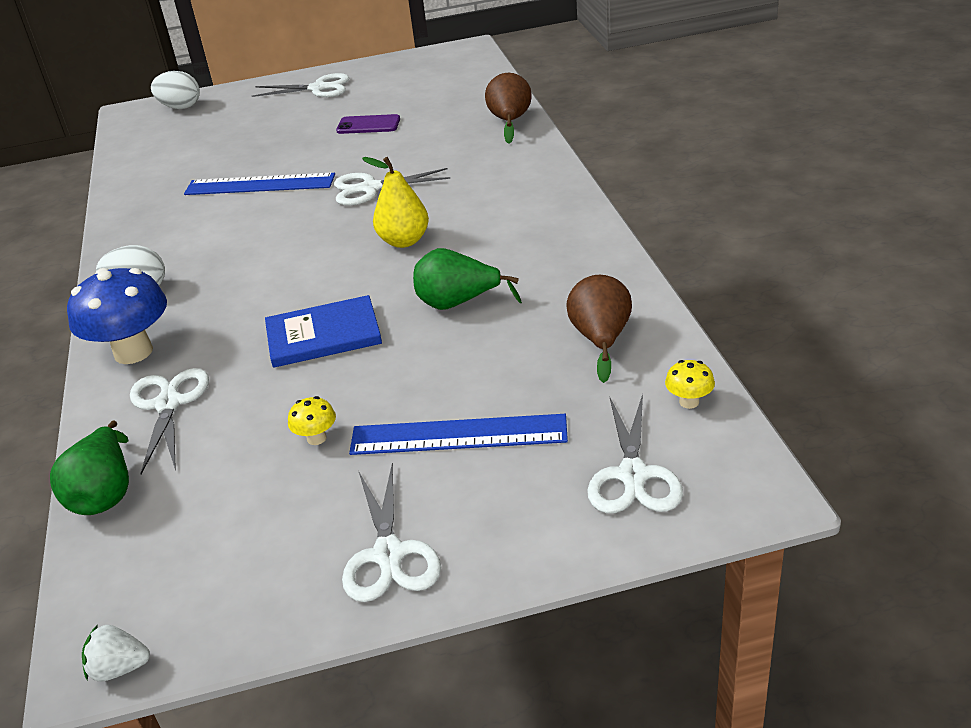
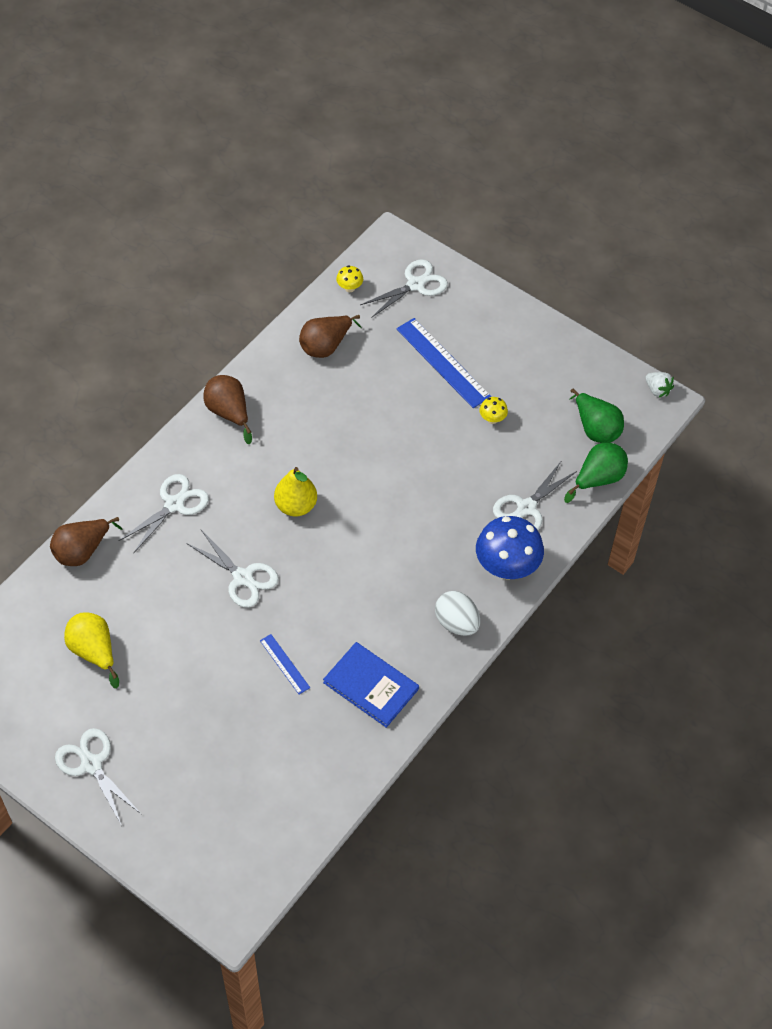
camera: 135 degrees left, 20 degrees up
white egg [151,71,200,109] -> none
blue ruler [184,173,335,195] -> blue ruler [260,634,310,695], size x0.53
blue book [265,295,382,368] -> blue book moved to [323,642,419,728]
purple phone [336,114,400,134] -> none
white scissors [342,463,441,602] -> white scissors moved to [119,474,209,554]
green pear [413,248,522,310] -> green pear moved to [569,389,624,443]
none -> yellow pear [64,612,119,688]
none -> brown pear [203,375,252,444]

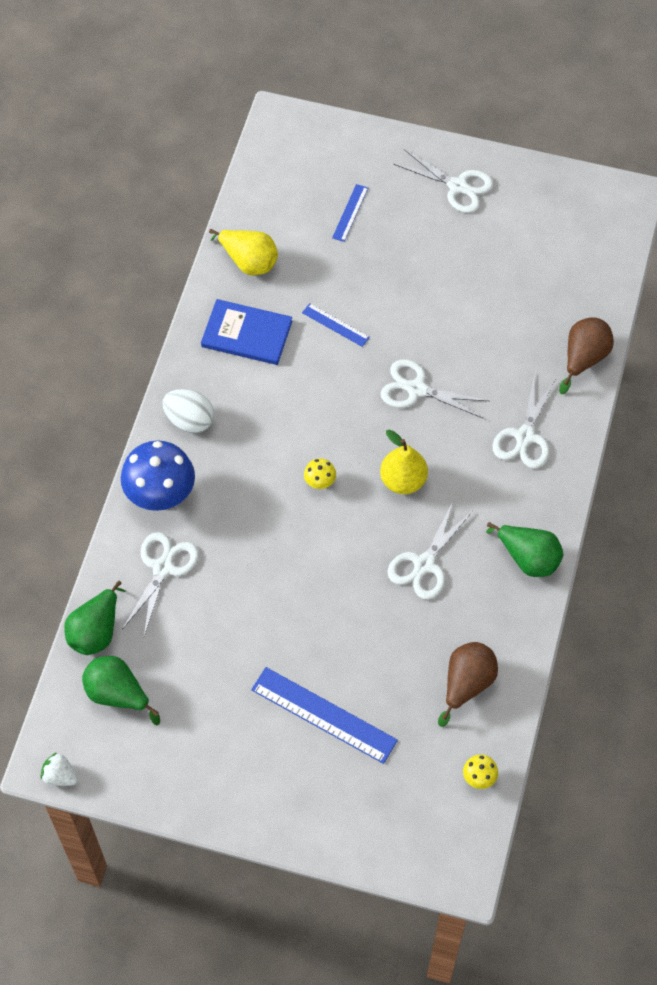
camera: 160 degrees right, 5 degrees up
yellow pear [64,612,119,688] -> yellow pear moved to [209,229,278,275]
brown pear [203,375,252,444] -> green pear [486,522,564,577]
white scissors [360,259,448,318] -> white scissors moved to [387,502,473,600]
yellow mushroom [479,397,508,424] -> yellow mushroom moved to [304,458,336,489]
none -> blue ruler [332,184,368,242]

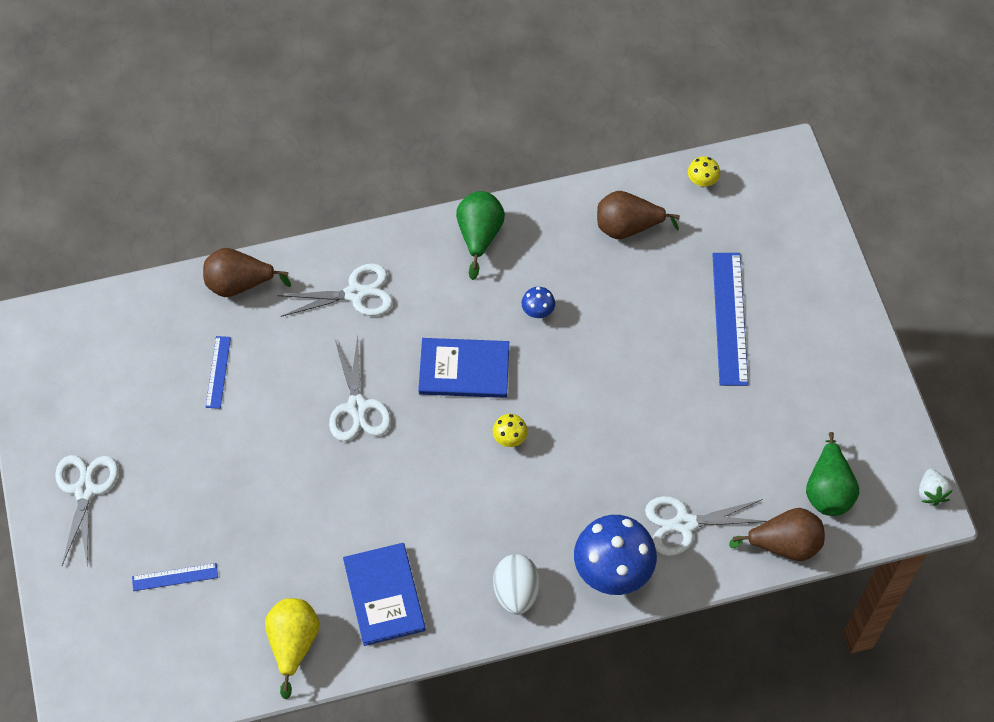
camera: 120 degrees left, 0 degrees up
green pear [64,581,126,655] -> brown pear [729,508,825,561]
blue ruler [302,303,370,347] -> blue ruler moved to [206,336,231,409]
yellow pear [380,430,428,494] -> blue book [418,338,509,398]
white scissors [387,502,473,600] -> blue mushroom [521,287,555,318]

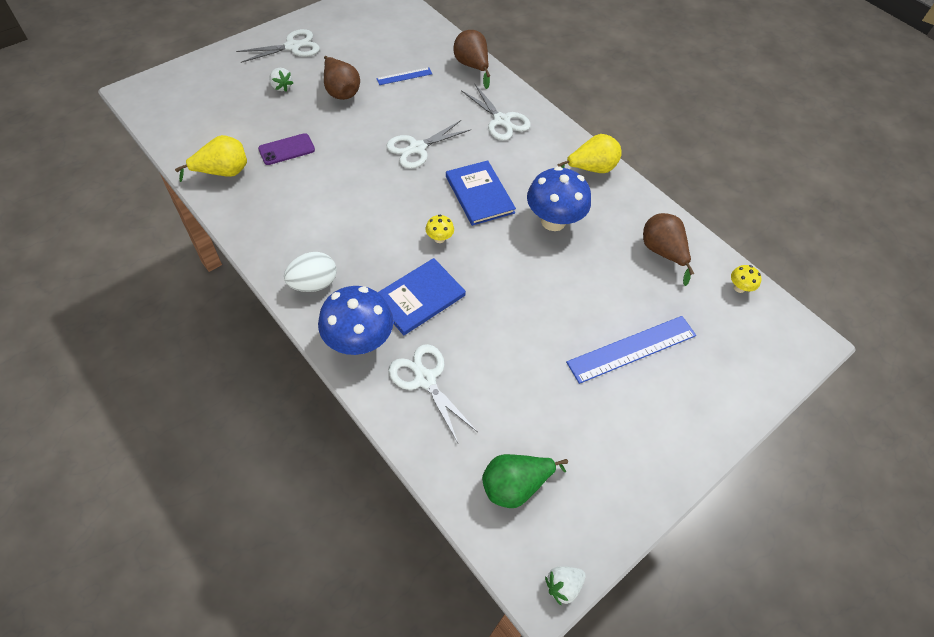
camera: 60 degrees right, 5 degrees down
blue ruler [132,563,218,591] -> none
blue book [343,543,426,646] -> blue book moved to [378,258,466,335]
green pear [456,191,505,280] -> yellow pear [557,134,622,173]
blue mushroom [521,287,555,318] -> blue mushroom [527,166,591,231], size x2.25
brown pear [729,508,825,561] -> brown pear moved to [324,56,360,100]
none -> purple phone [258,133,315,165]
none -> white strawberry [269,68,293,92]

